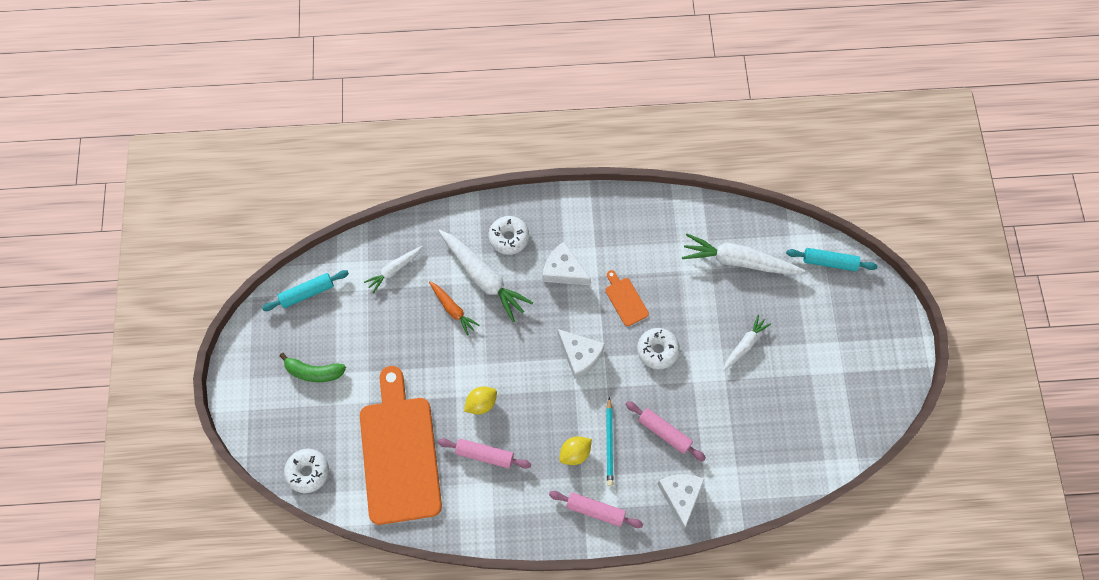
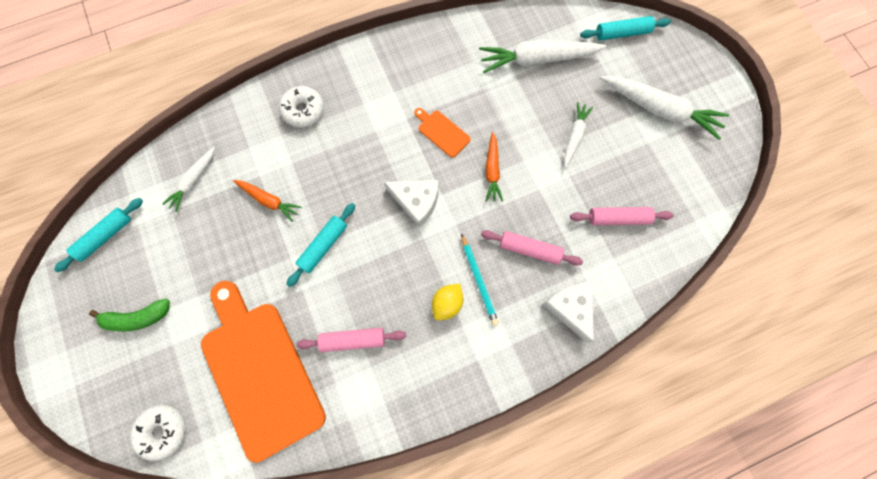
camera: 20 degrees left, 5 degrees up
white carrot [438,230,534,322] -> white carrot moved to [600,76,729,140]
yellow lemon [464,386,497,414] -> none
white cheese [543,242,591,285] -> none
pink rolling pin [549,491,643,528] -> pink rolling pin moved to [570,207,674,225]
white donut [637,328,680,370] -> orange carrot [486,132,503,202]
none -> turquoise rolling pin [286,203,355,287]

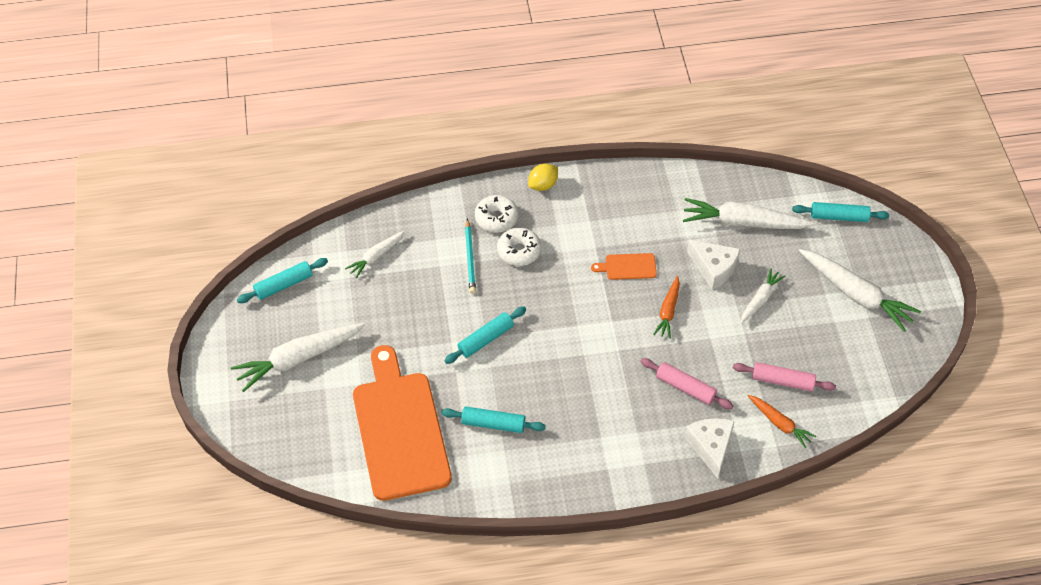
camera: 15 degrees right, 20 degrees down
green banana [89,299,170,332] -> white carrot [231,323,365,392]
white donut [130,405,186,461] -> white donut moved to [497,227,541,266]
orange carrot [233,180,302,222] -> orange carrot moved to [748,395,816,449]
pink rolling pin [296,328,406,352] -> turquoise rolling pin [441,406,546,433]
white cheese [384,180,438,228] -> white cheese moved to [687,240,740,290]
orange cutting board [414,108,470,158] -> orange cutting board turned 60 degrees counterclockwise [591,253,657,280]
yellow lemon [432,284,463,320] -> yellow lemon moved to [528,163,558,191]
turquoise pencil [461,233,499,326] -> turquoise pencil moved to [465,219,476,294]

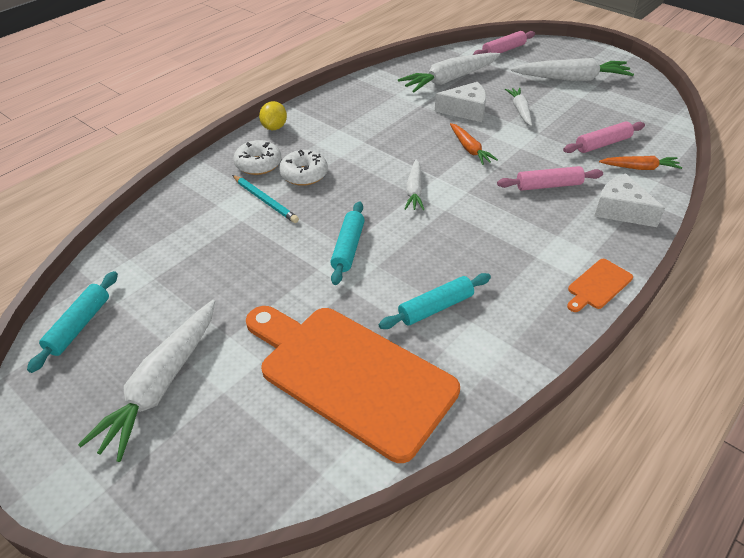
camera: 40 degrees left, 10 degrees down
white carrot [345,230,405,278] -> white carrot moved to [405,159,424,210]
orange cutting board [591,253,657,280] -> orange cutting board moved to [567,259,633,312]
turquoise rolling pin [792,202,889,222] -> pink rolling pin [473,31,535,55]

